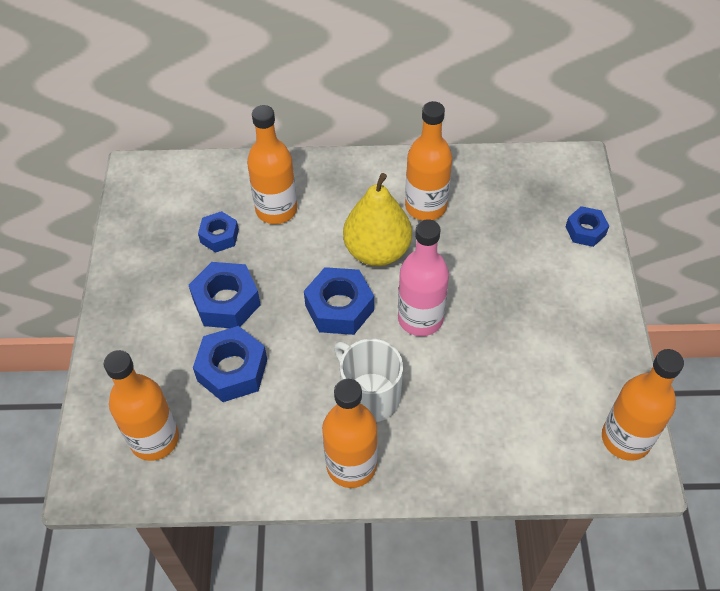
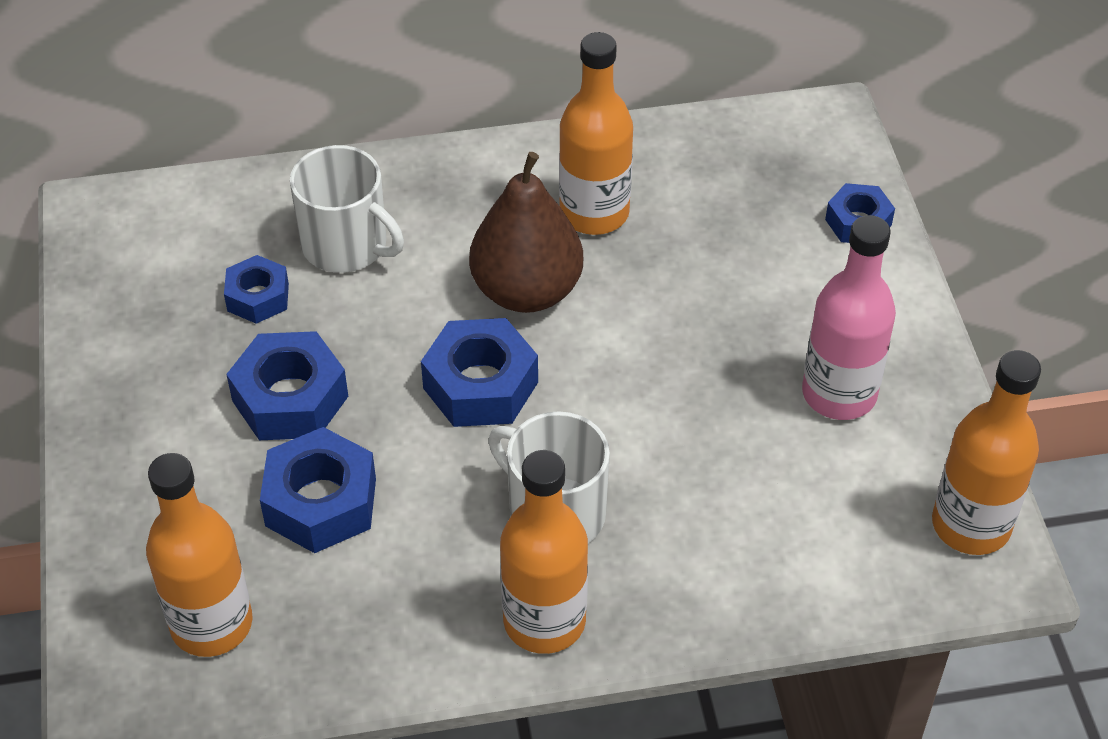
camera: 10 degrees left, 5 degrees down
orange bottle [247,105,297,224] -> white mug [290,145,404,273]
yellow pear [343,173,412,266] -> brown pear [469,152,583,313]
pink bottle [398,219,449,336] -> pink bottle moved to [802,215,896,420]

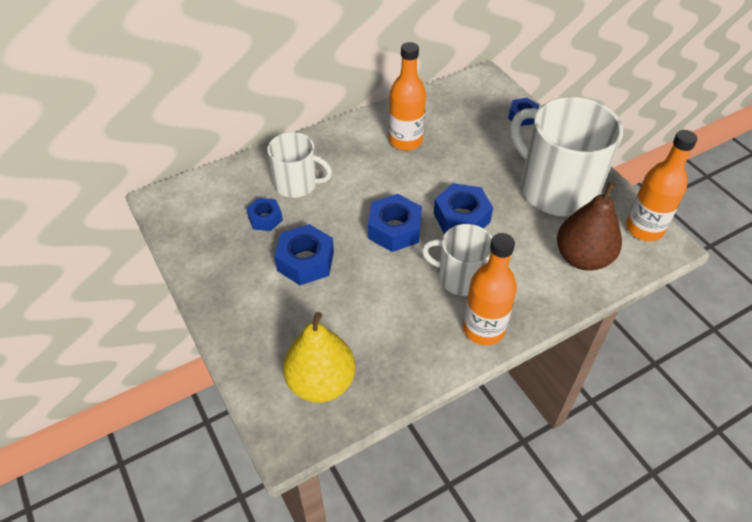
camera: 20 degrees left, 0 degrees up
orange bottle [146,453,253,657] -> yellow pear [283,312,356,403]
blue nut [260,427,376,553] -> blue nut moved to [434,183,493,234]
brown pear [469,152,583,313] -> brown pear moved to [557,182,622,271]
pink bottle [802,215,896,420] -> white mug [511,97,623,217]

